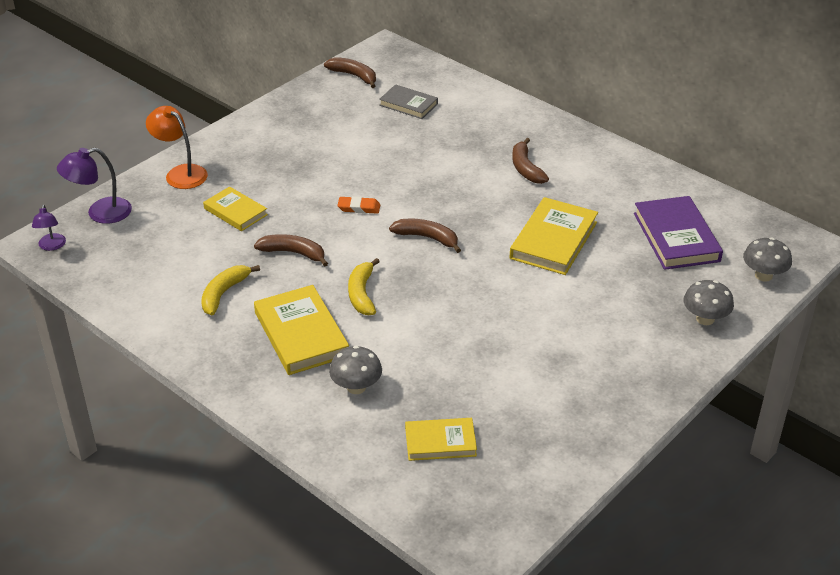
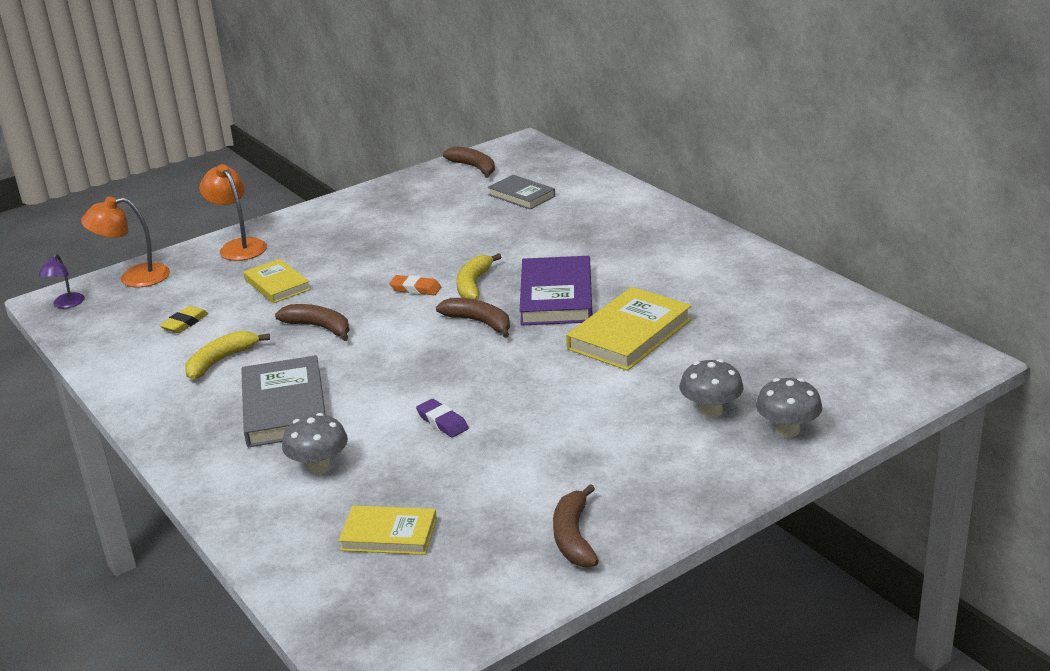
camera: 15 degrees right, 10 degrees down
purple lamp [57,148,132,224] -> orange lamp [81,197,170,288]
yellow book [254,285,349,375] -> grey book [241,355,326,447]
yellow banana [348,258,380,315] -> yellow banana moved to [457,253,502,300]
brown banana [512,138,549,184] -> brown banana moved to [553,484,599,568]
purple book [634,196,723,270] -> purple book moved to [520,256,592,326]
grey mushroom [743,237,792,282] -> grey mushroom moved to [679,359,744,418]
none -> yellow eraser [159,306,209,333]
none -> purple eraser [416,399,469,437]

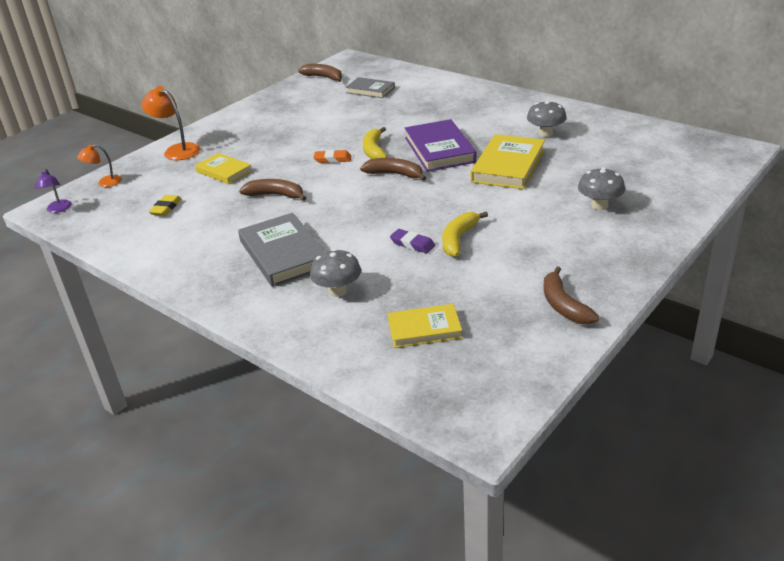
camera: 15 degrees left, 5 degrees up
orange lamp [81,197,170,288] -> orange lamp [77,144,122,187], size x0.61
yellow banana [185,331,270,380] -> yellow banana moved to [442,212,488,257]
grey mushroom [756,378,822,437] -> grey mushroom moved to [527,101,567,137]

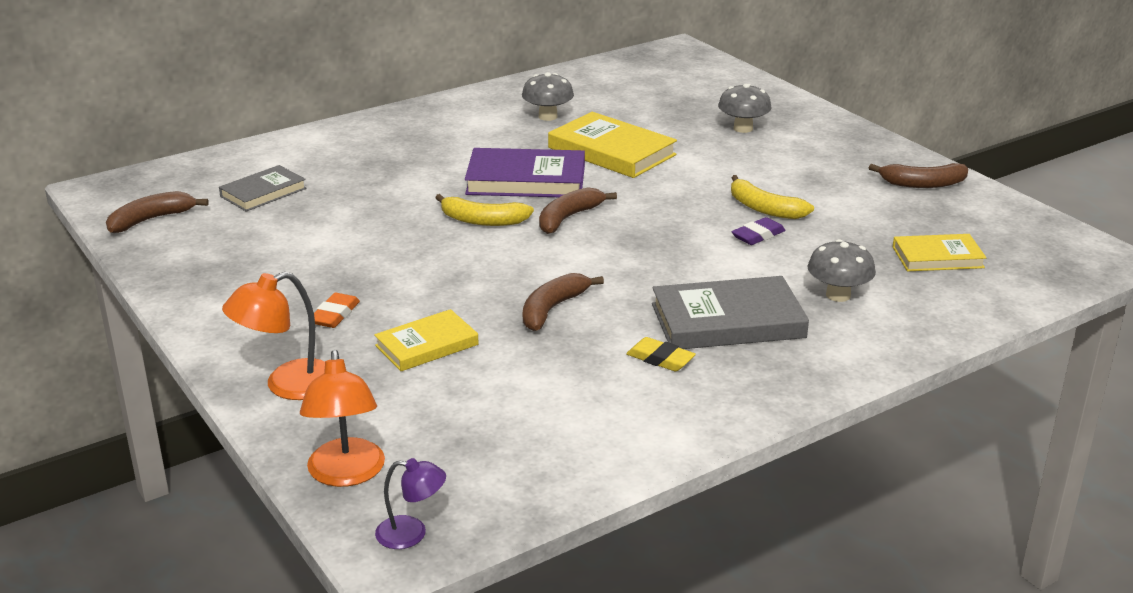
camera: 75 degrees left, 5 degrees down
orange lamp [77,144,122,187] -> orange lamp [300,350,385,487], size x1.64
yellow eraser [149,195,182,216] -> yellow eraser moved to [626,337,696,372]
orange eraser [313,150,352,163] -> orange eraser moved to [314,293,360,328]
yellow book [388,304,462,348] -> yellow book turned 75 degrees clockwise [893,234,987,271]

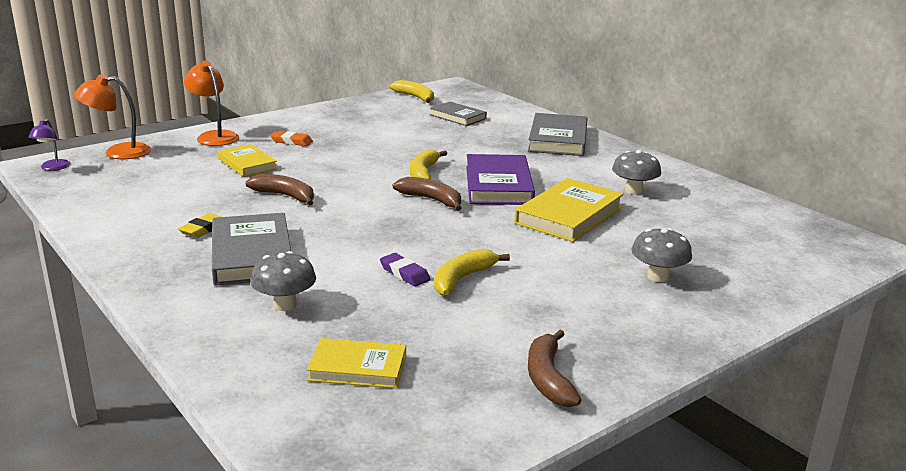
camera: 85 degrees right, 5 degrees down
brown banana [106,191,209,233] -> yellow banana [390,80,434,103]
yellow book [893,234,987,271] -> yellow book turned 75 degrees counterclockwise [307,338,406,388]
none -> grey book [528,113,587,156]

